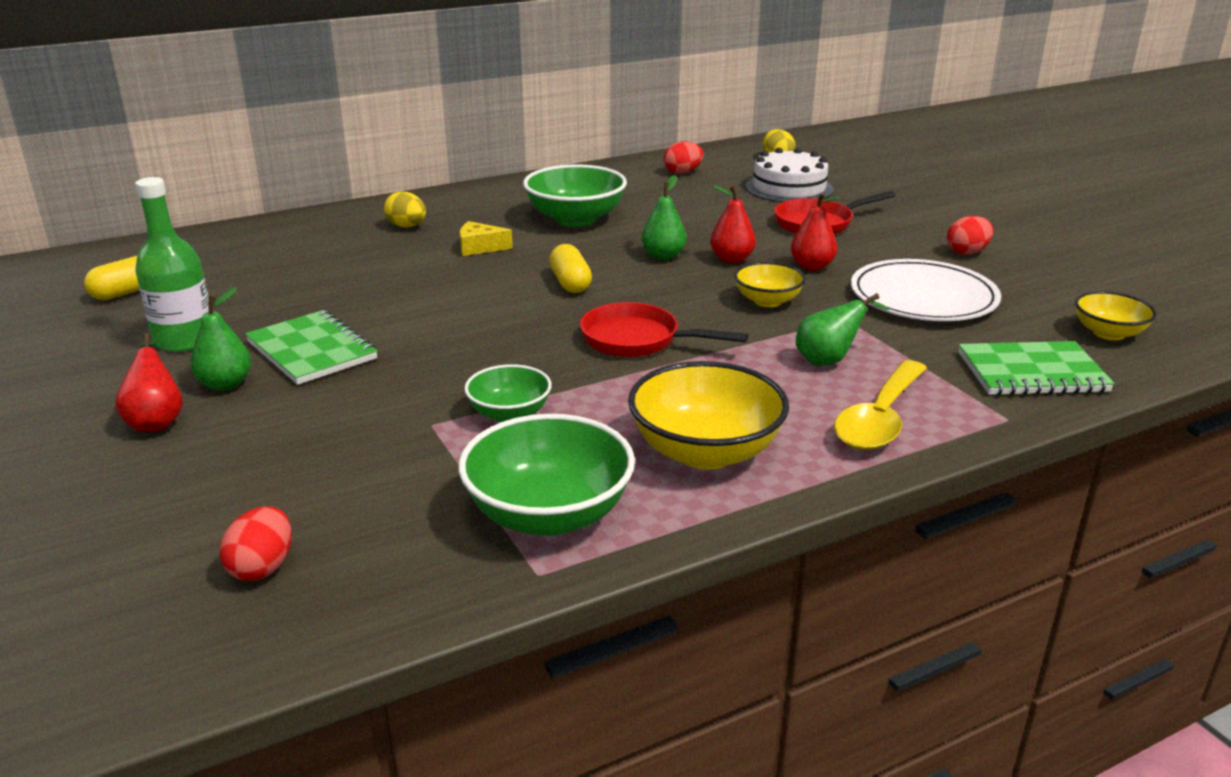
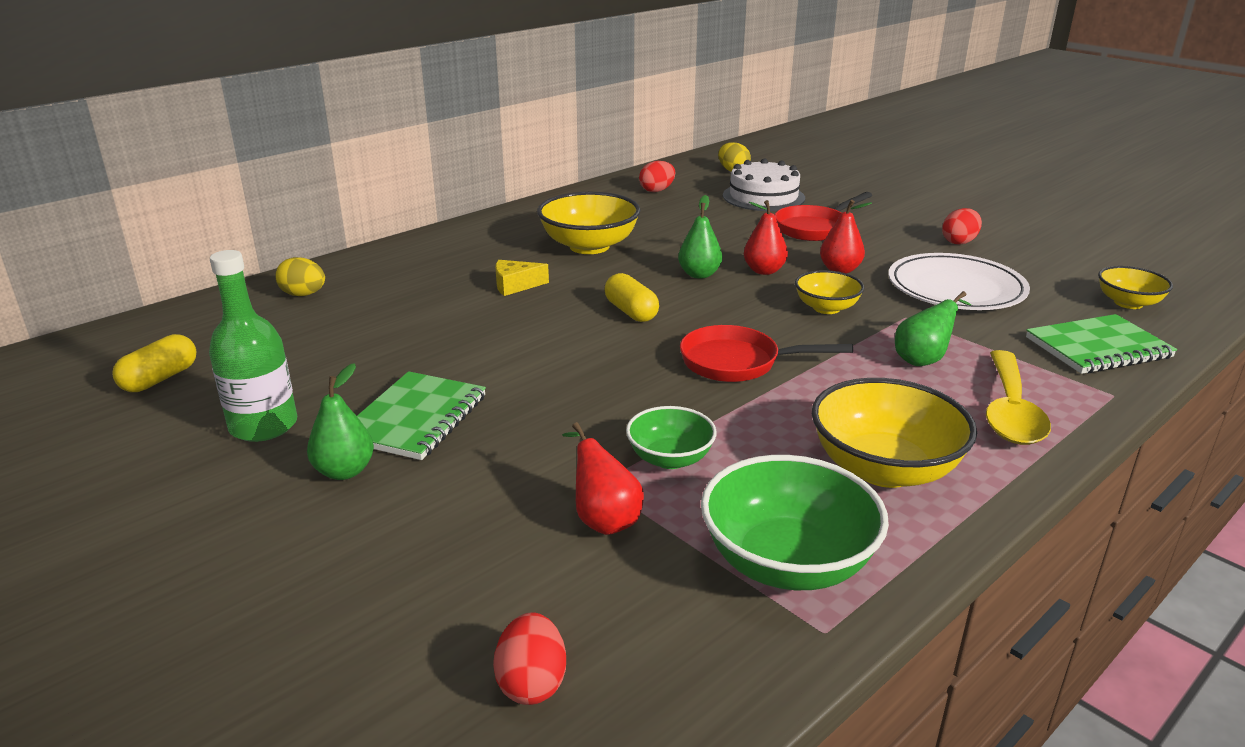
camera: 15 degrees left, 0 degrees up
red pear [115,333,183,432] -> red pear moved to [562,422,644,535]
green notebook [245,310,378,385] -> green notebook turned 75 degrees clockwise [357,371,486,460]
yellow egg [384,191,426,228] -> yellow egg moved to [275,257,325,296]
green bowl [523,164,627,227] -> yellow bowl [537,192,640,254]

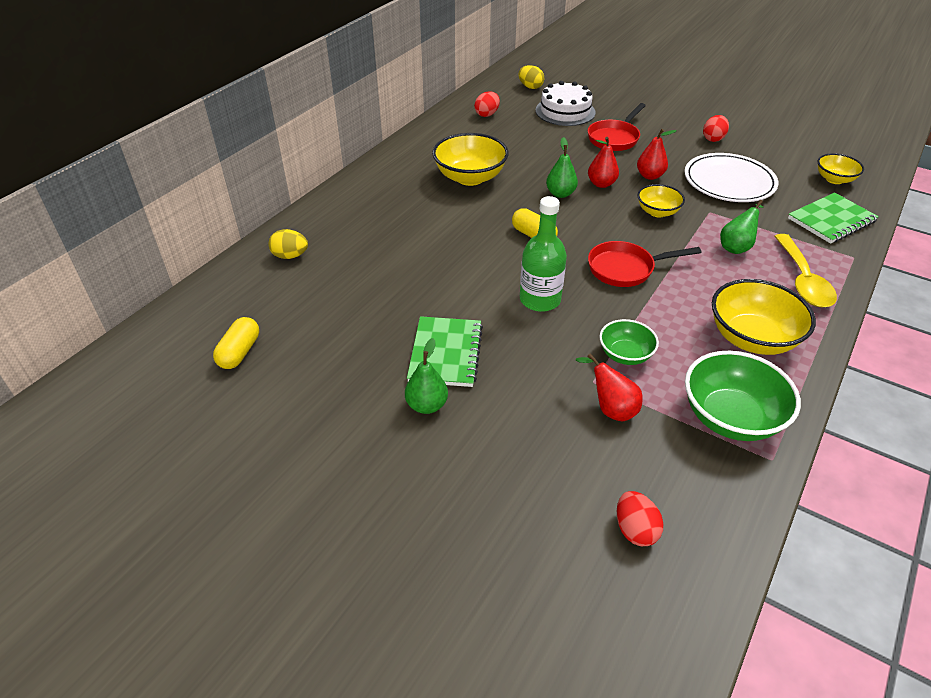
camera: 15 degrees left, 15 degrees up
green bottle [209,250,297,442] -> green bottle moved to [520,196,567,312]
yellow cheese [495,260,549,296] -> none

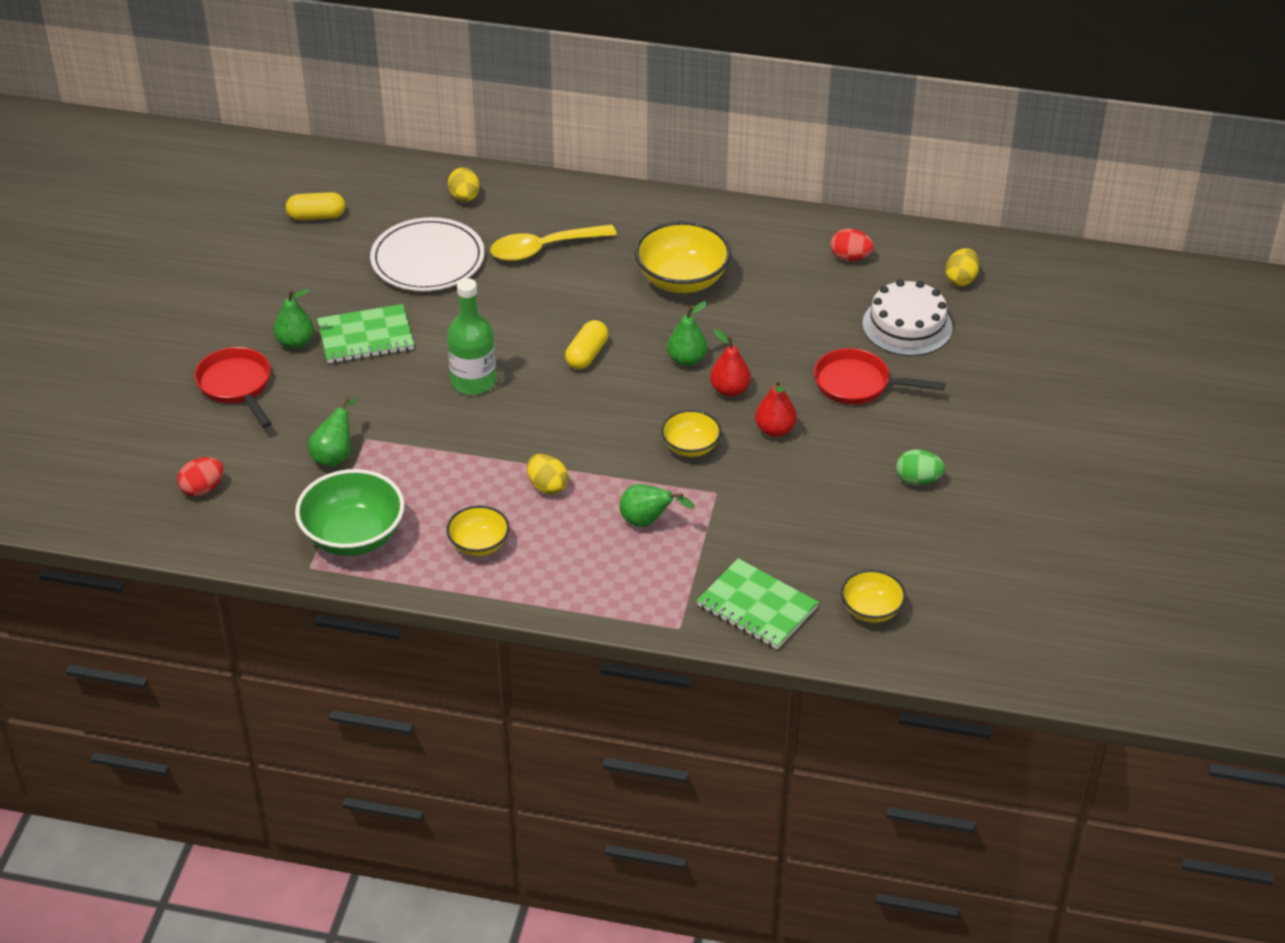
camera: 70 degrees right, 0 degrees up
red pear [576,354,643,421] -> green pear [308,396,356,467]
red pan [588,241,701,287] -> red pan moved to [194,347,272,428]
green bowl [599,319,659,365] -> none
white plate [684,153,778,202] -> white plate moved to [370,217,485,291]
red egg [703,115,729,142] -> green egg [896,449,945,485]
yellow bowl [712,279,816,355] -> yellow bowl [446,506,510,556], size x0.58
yellow spoon [774,234,837,307] -> yellow spoon moved to [490,224,617,261]
none -> yellow egg [527,454,568,495]

